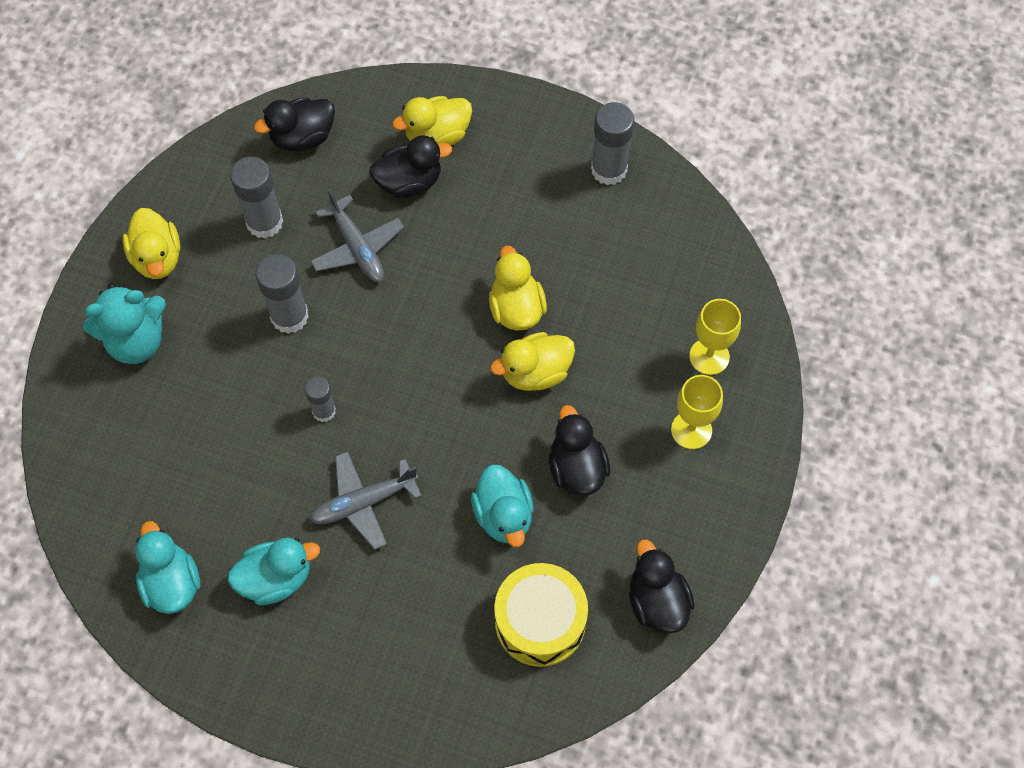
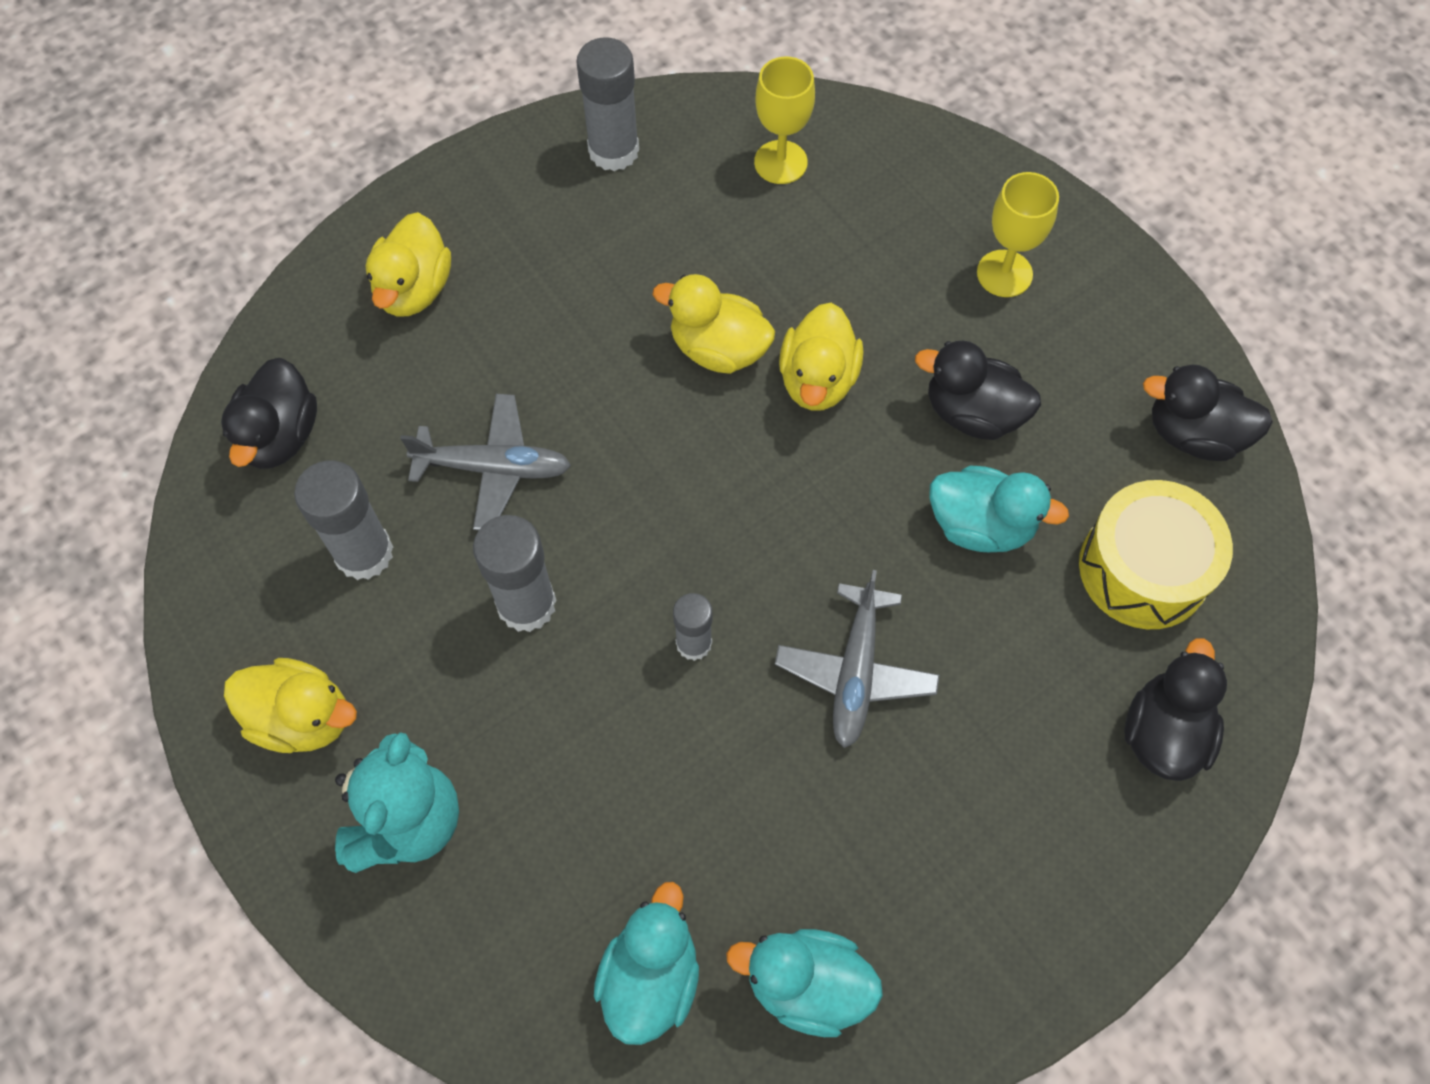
camera: 55 degrees left, 0 degrees up
turquoise duck [228,538,320,605] -> turquoise duck moved to [594,882,699,1045]
black duck [370,135,452,198] -> black duck moved to [1124,638,1227,781]
yellow goblet [689,299,741,375] -> yellow goblet moved to [754,56,815,184]

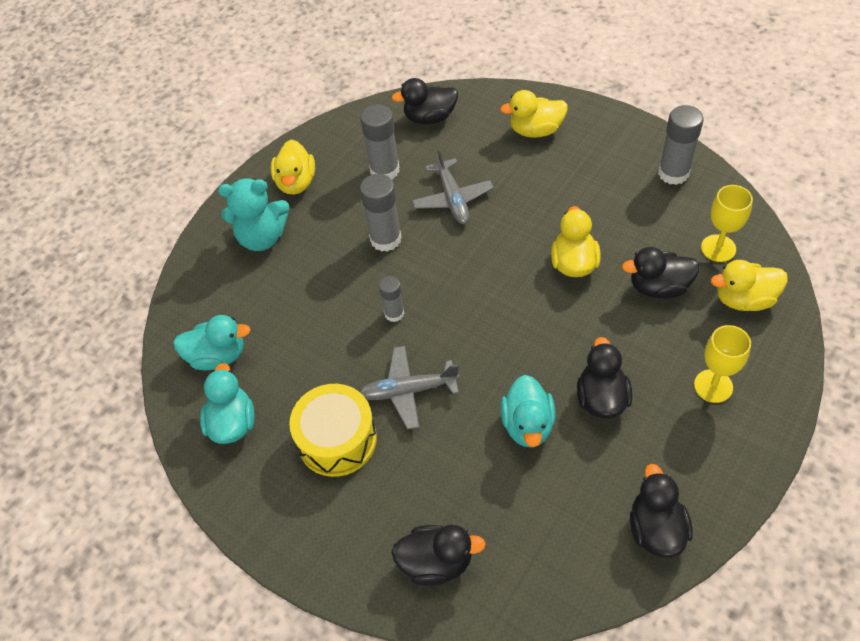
camera: 75 degrees right, 10 degrees down
yellow duck [779,303,863,411] -> yellow duck moved to [711,260,788,311]
yellow drum [1079,480,1233,629] -> yellow drum moved to [289,384,377,477]
none -> black duck [622,247,700,299]

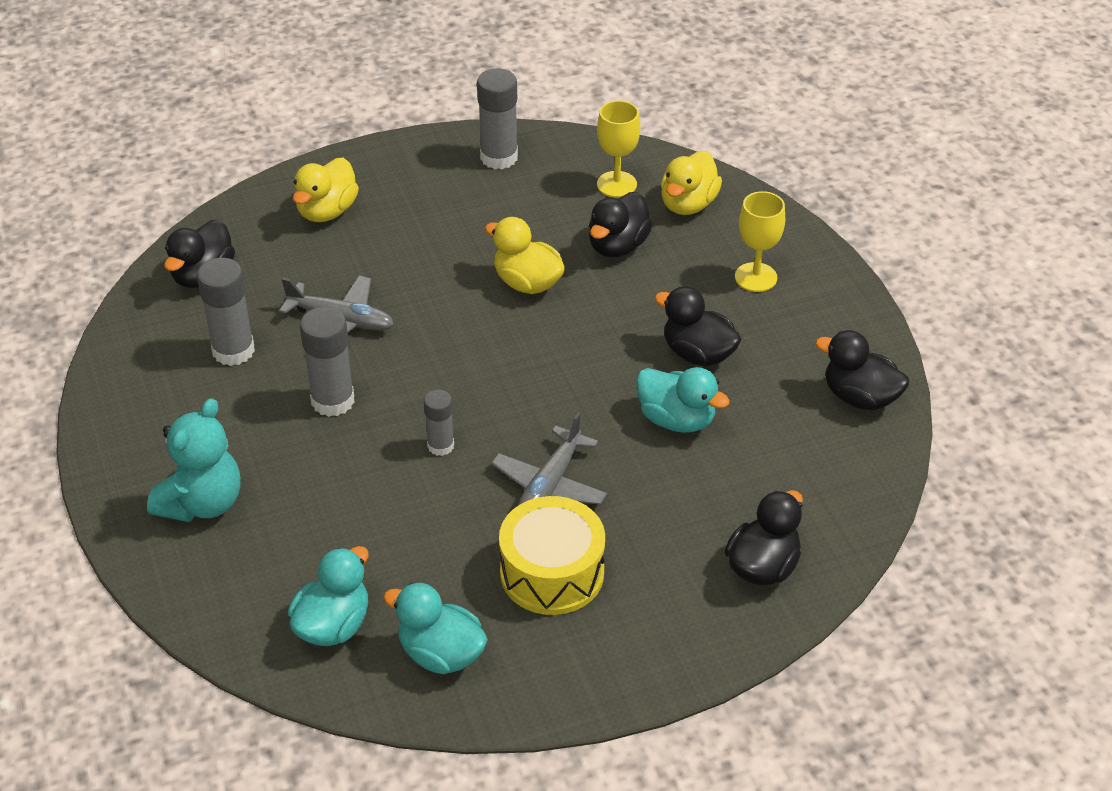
camera: 60 degrees left, 10 degrees down
yellow duck [271,140,315,195] -> none

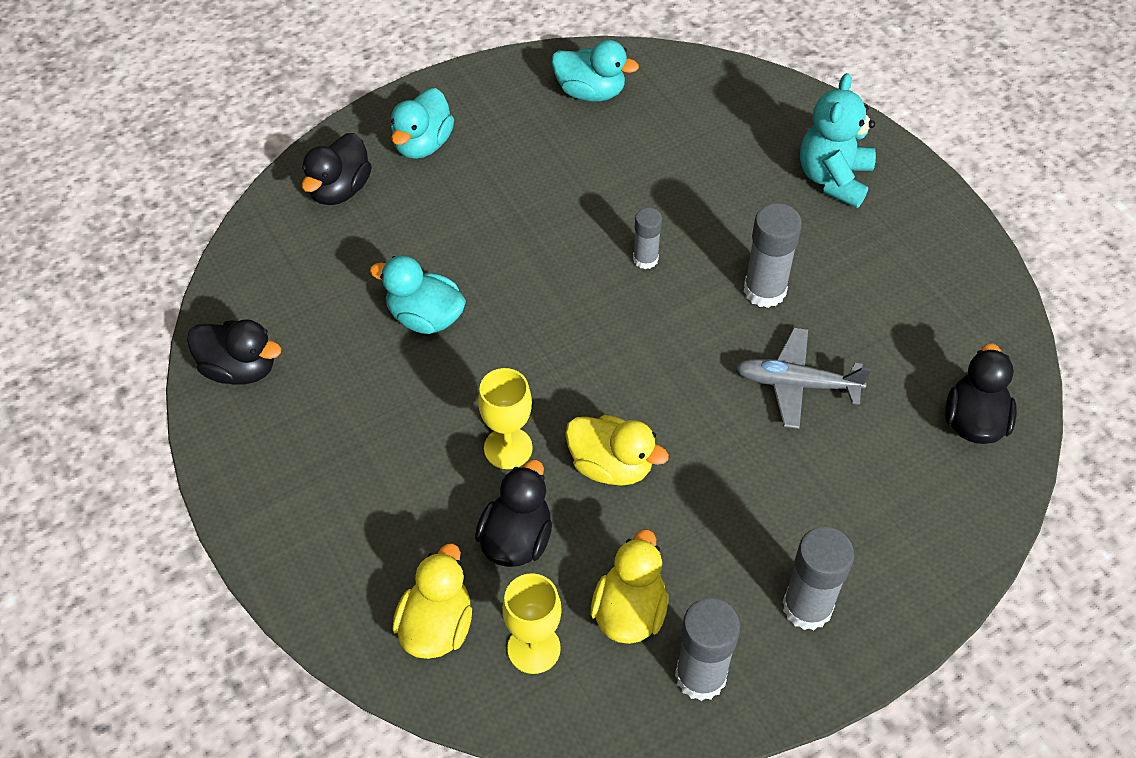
camera: 170 degrees right, 10 degrees up
grey glue stick [197,258,255,366] -> grey glue stick moved to [783,527,854,630]
turquoise duck [288,546,369,646] -> turquoise duck moved to [391,88,454,159]
yellow duck [293,157,359,222] -> yellow duck moved to [591,529,668,644]
grey plane [491,413,607,505] -> none
yellow drum [499,496,605,615] -> none
black duck [655,286,742,366] -> none
yellow goblet [735,191,785,292] -> yellow goblet moved to [478,368,533,469]

